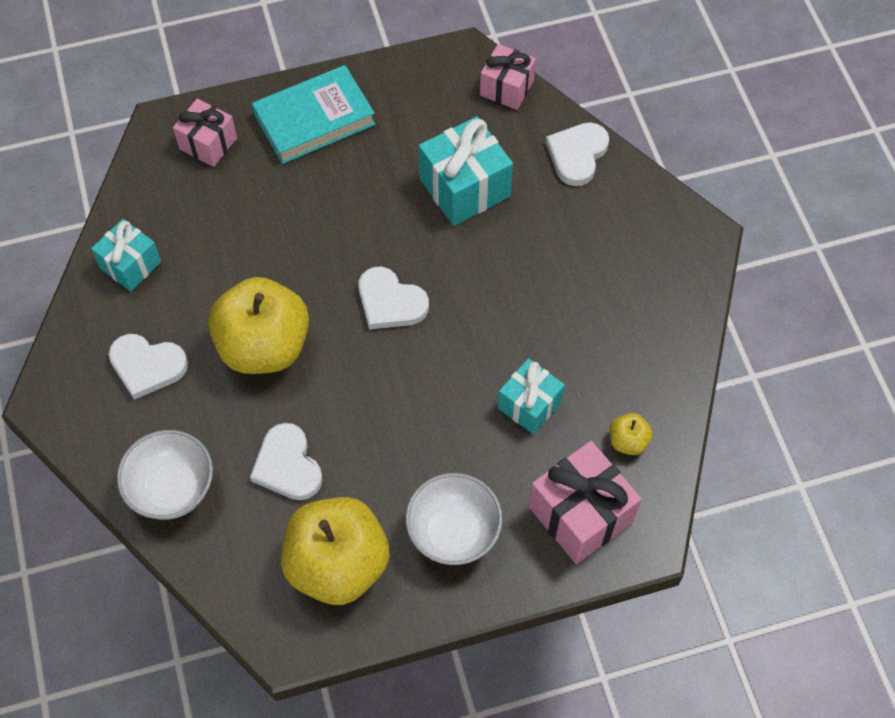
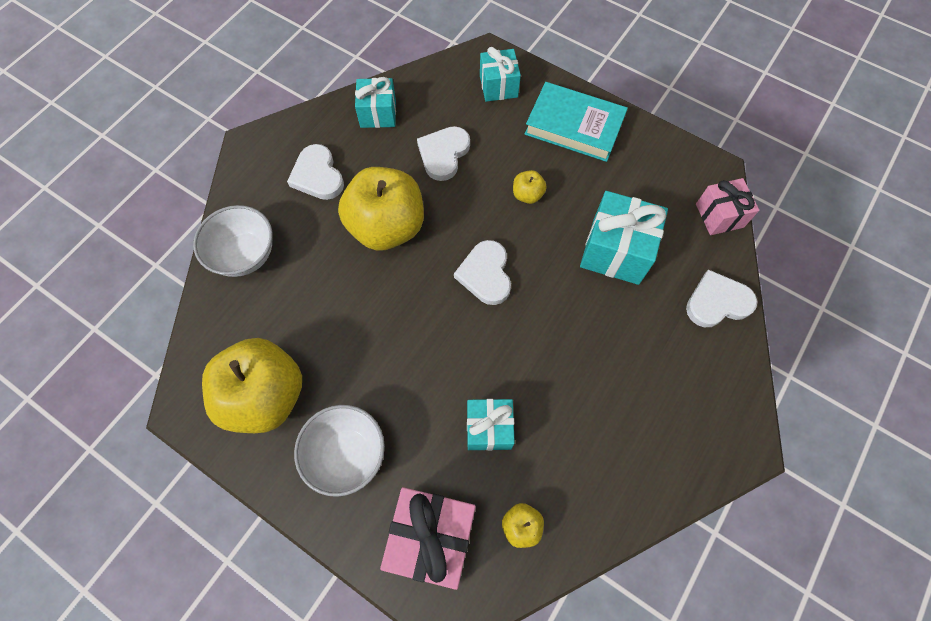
camera: 50 degrees right, 5 degrees up
pink gift [173,99,237,167] -> turquoise gift [480,47,521,102]
white heart [250,423,323,500] -> white heart moved to [417,126,470,181]
none -> yellow apple [513,170,547,204]

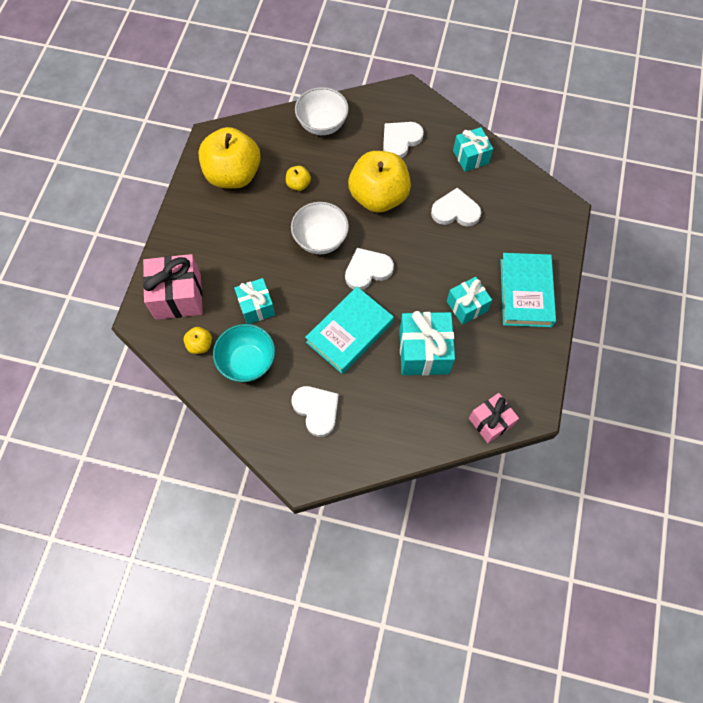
camera: 70 degrees right, 0 degrees up
white bowl [294,405,385,497] -> white bowl moved to [291,202,349,254]
turquoise gift [480,47,521,102] -> turquoise gift moved to [447,277,492,325]
yellow apple [513,170,547,204] -> yellow apple moved to [286,166,311,191]
white heart [686,269,758,327] -> white heart moved to [292,386,339,437]
none -> turquoise bowl [213,324,275,382]
none -> turquoise book [305,287,394,374]

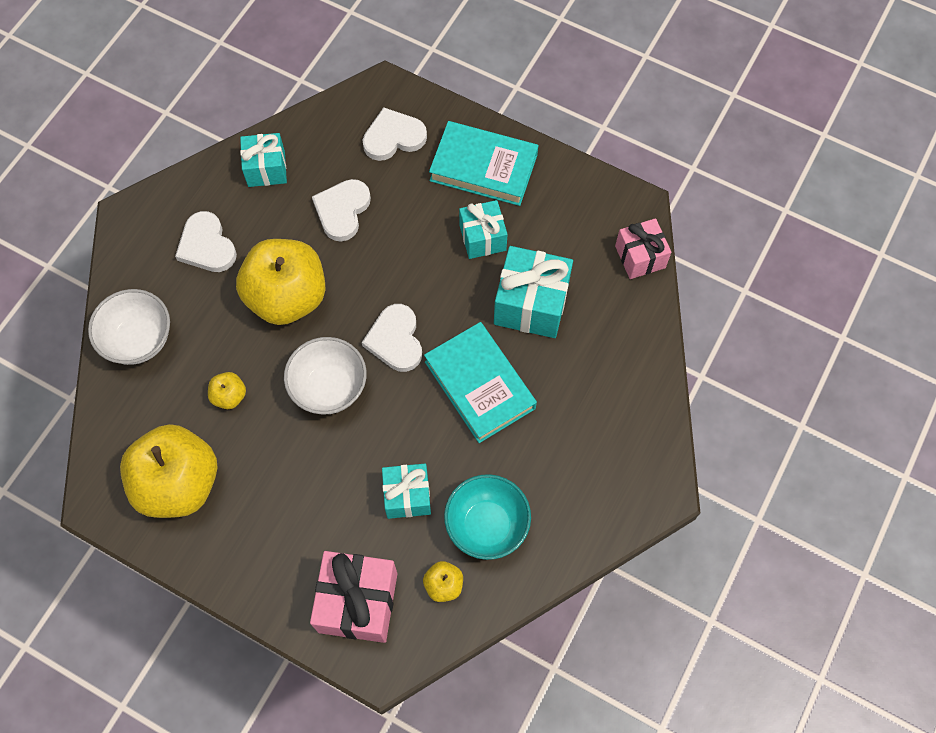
camera: 75 degrees left, 0 degrees up
white heart [292,386,339,437] -> white heart moved to [363,107,427,161]

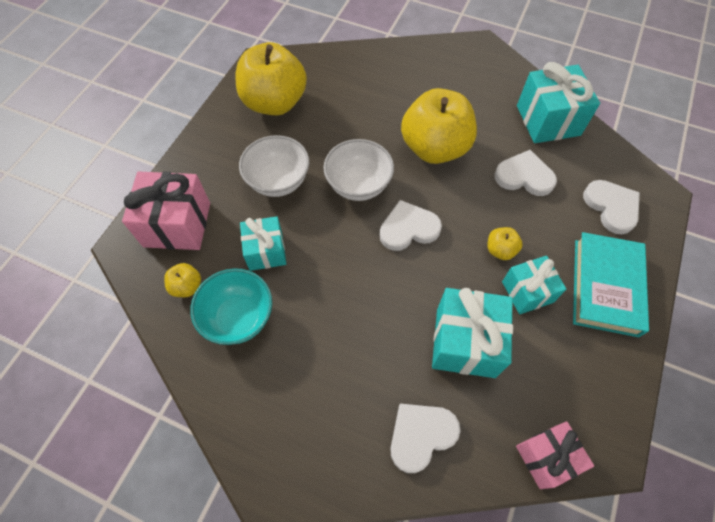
camera: 85 degrees right, 5 degrees down
white bowl [88,289,170,365] -> white bowl moved to [239,135,309,197]
white heart [175,211,237,272] -> white heart moved to [390,404,460,473]
yellow apple [208,372,246,409] -> yellow apple moved to [487,227,523,260]
turquoise gift [240,133,287,187] -> turquoise gift [517,62,600,143], size x1.56
turquoise book [424,322,537,443] -> none

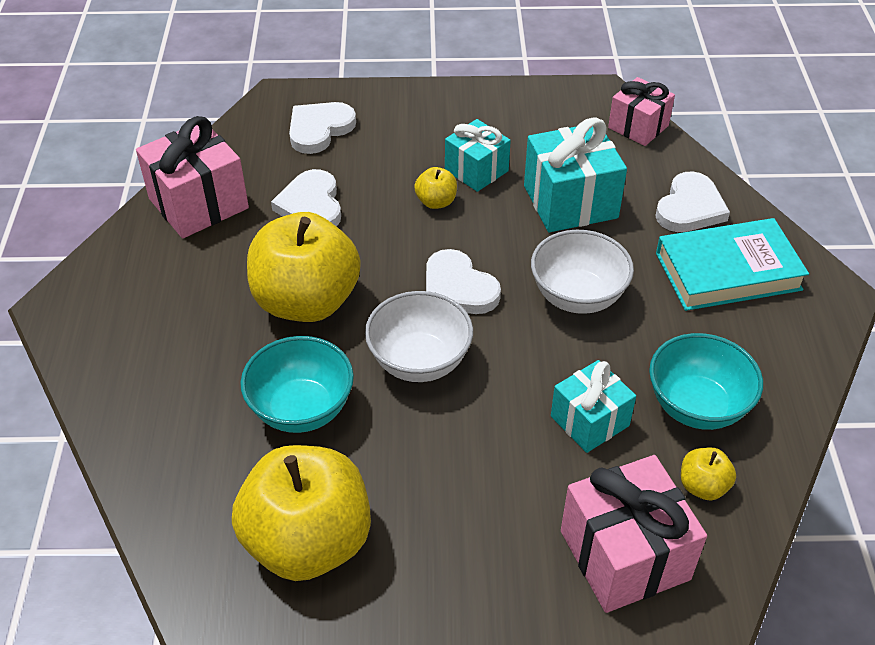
camera: 115 degrees left, 15 degrees down
white bowl [239,135,309,197] -> white bowl moved to [531,230,634,314]
white heart [390,404,460,473] -> white heart turned 90 degrees counterclockwise [655,172,730,232]
turquoise gift [517,62,600,143] -> pink gift [136,116,249,238]
turquoise book [573,232,649,337] -> turquoise book moved to [656,218,809,311]
none -> turquoise bowl [240,336,354,433]

